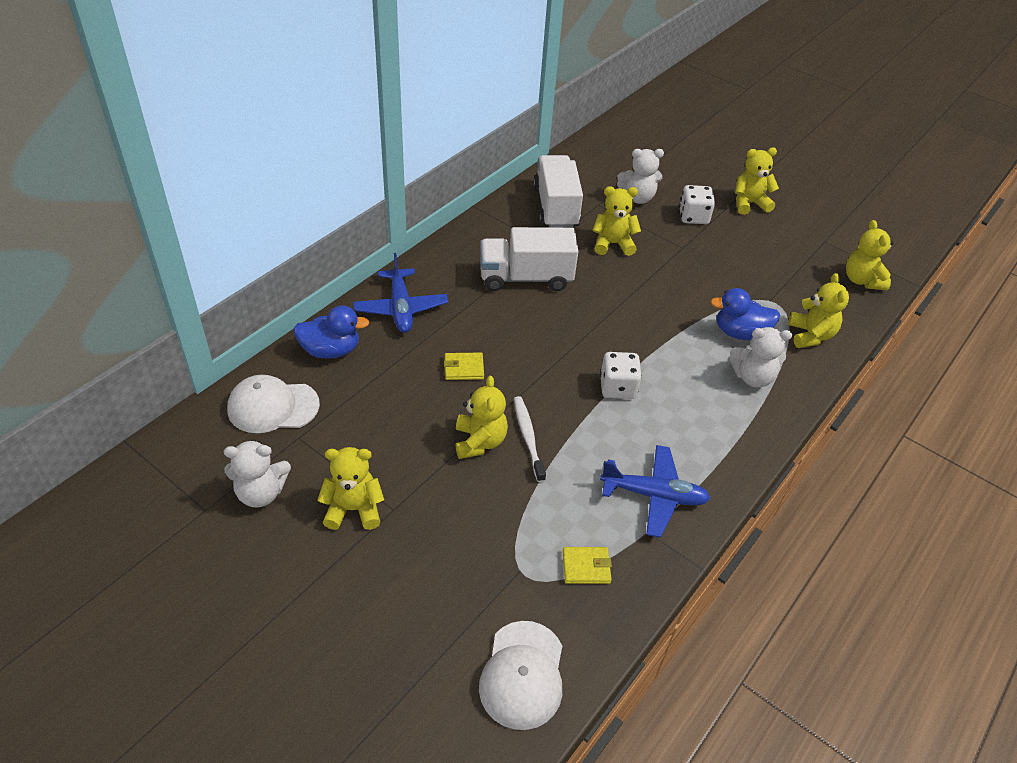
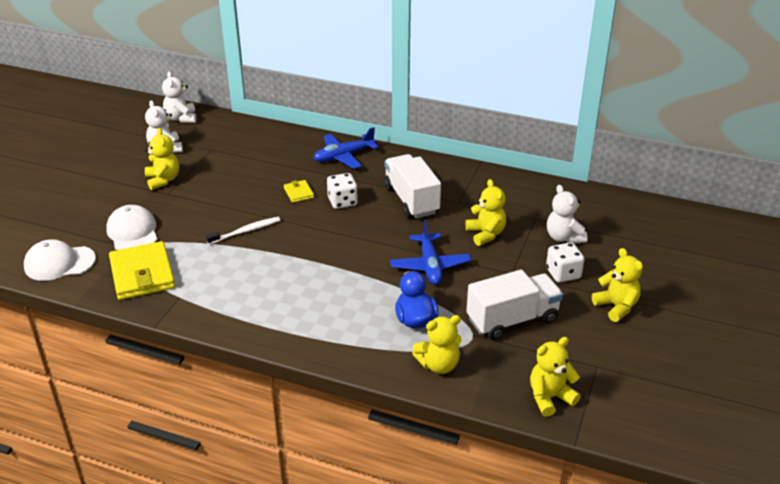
camera: 75 degrees right, 10 degrees down
white cap [227,375,320,433] -> white cap moved to [106,205,157,250]
blue duck [293,305,369,359] -> none
yellow teddy bear [456,376,508,459] -> none
white truck [533,155,583,228] -> white truck moved to [466,270,563,340]
yellow wallet [562,547,612,584] -> yellow wallet [109,241,175,300], size x2.13
white dice [600,352,642,399] -> white dice moved to [327,173,358,209]
blue plane [600,445,710,538] -> blue plane moved to [390,220,471,285]
white teddy bear [729,327,792,388] -> white teddy bear moved to [162,71,197,123]

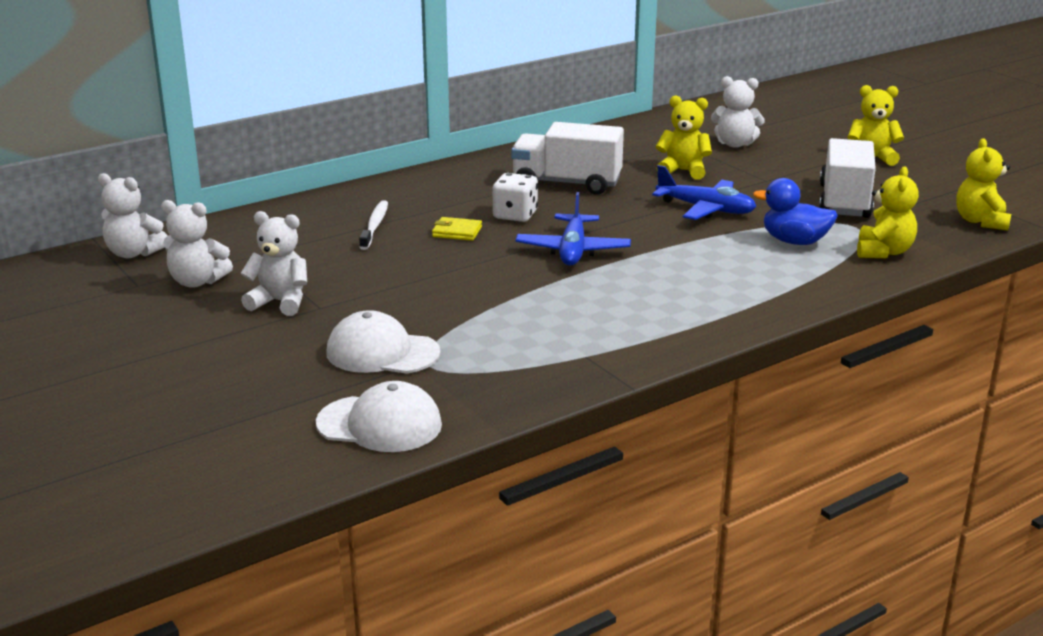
camera: 55 degrees left, 10 degrees down
white cap [24,240,96,281] -> white cap turned 105 degrees counterclockwise [316,381,442,452]
yellow wallet [109,241,175,300] -> none
yellow teddy bear [145,128,179,190] -> white teddy bear [241,211,307,316]
white toothbrush [206,217,280,245] -> white toothbrush moved to [359,200,388,250]
blue plane [314,127,379,169] -> blue plane moved to [515,192,631,266]
white dice [546,242,584,283] -> none

